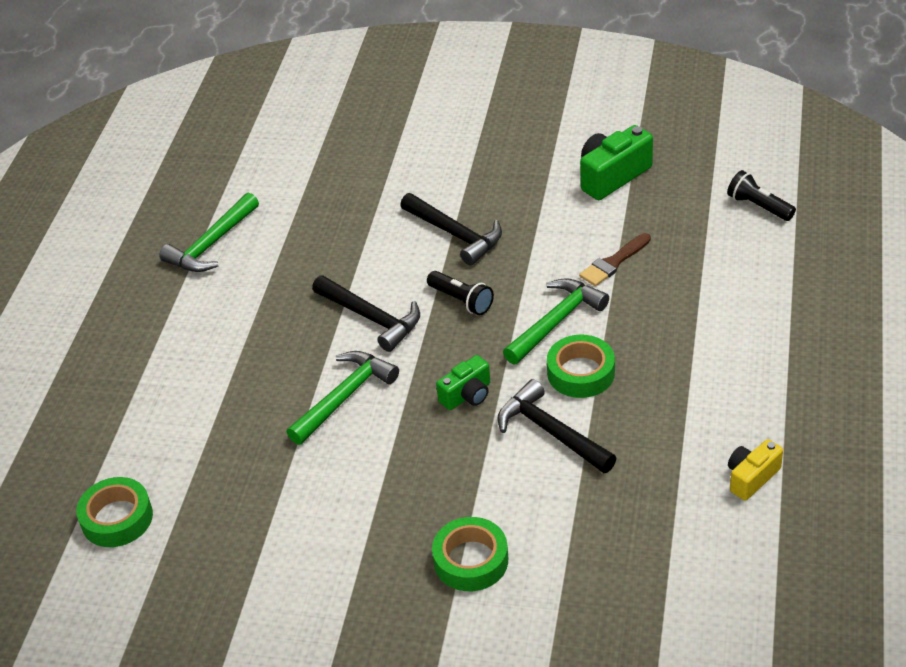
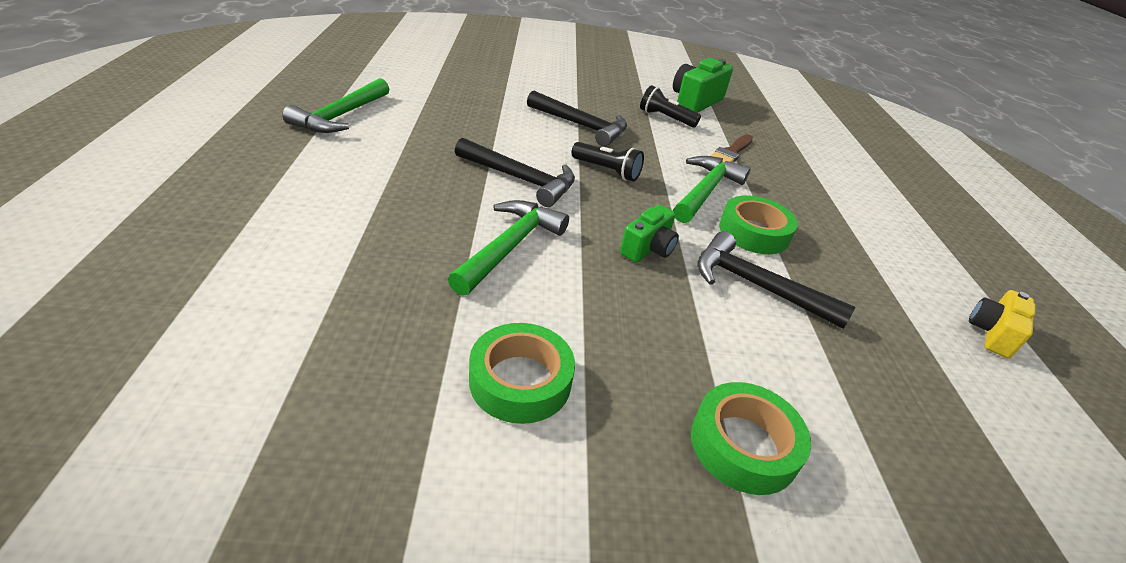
camera: 20 degrees left, 5 degrees down
green tape [76,477,153,547] -> green tape moved to [469,323,575,424]
black flashlight [727,170,796,221] -> black flashlight moved to [640,85,701,127]

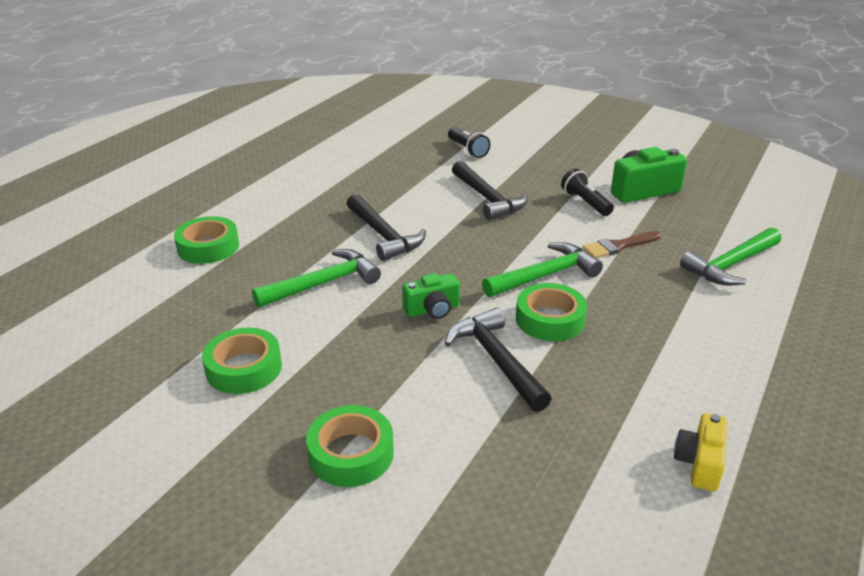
camera: 35 degrees right, 5 degrees down
green hammer [283,78,389,133] -> green hammer moved to [680,228,781,286]
black flashlight [571,142,644,181] -> black flashlight moved to [448,127,490,158]
yellow camera [969,290,1036,358] -> yellow camera turned 45 degrees counterclockwise [674,413,728,492]
none -> green tape [174,216,239,264]

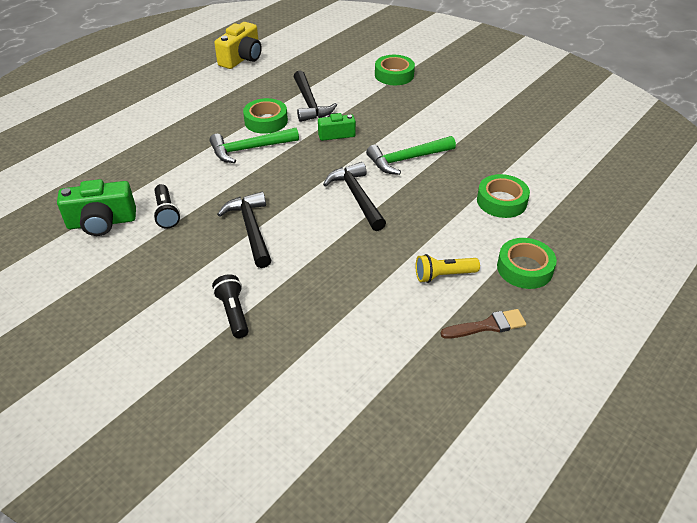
camera: 170 degrees left, 10 degrees up
green tape [202,327,282,394] -> green tape moved to [497,238,557,289]
brown brush [582,231,661,258] -> brown brush moved to [440,309,526,339]
yellow camera [674,413,728,492] -> yellow camera [214,22,262,69], size x1.60
green hammer [680,228,781,286] -> none
none -> yellow flashlight [416,254,480,283]

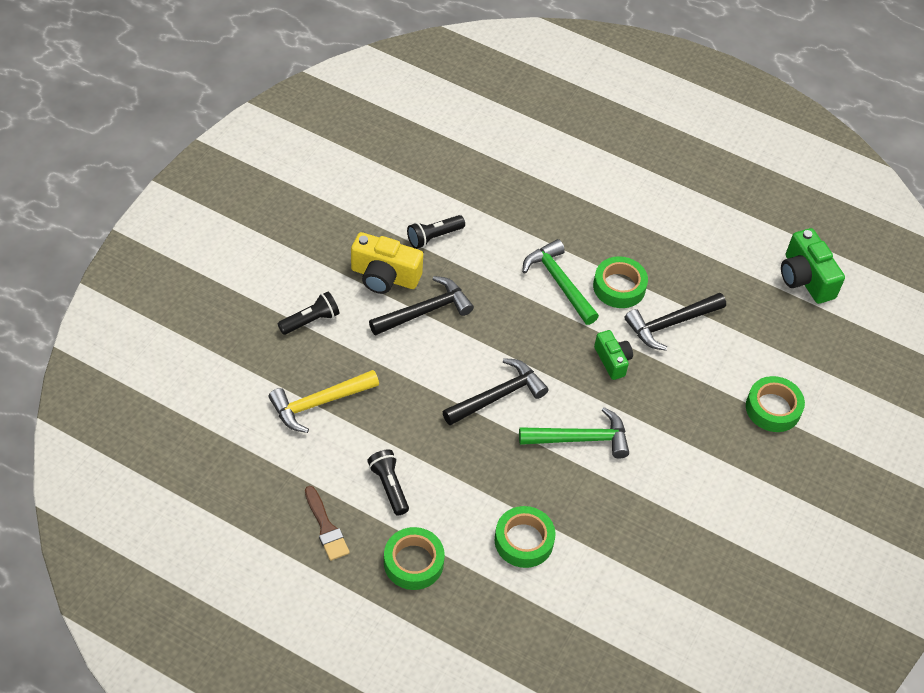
camera: 75 degrees right, 10 degrees up
green camera [57,179,136,236] -> green camera moved to [781,228,845,304]
yellow camera [214,22,262,69] -> yellow camera moved to [351,232,423,294]
green hammer [366,136,456,175] -> green hammer turned 120 degrees clockwise [519,407,629,458]
yellow flashlight [416,254,480,283] -> black flashlight [367,449,409,515]
none -> yellow hammer [269,370,379,433]

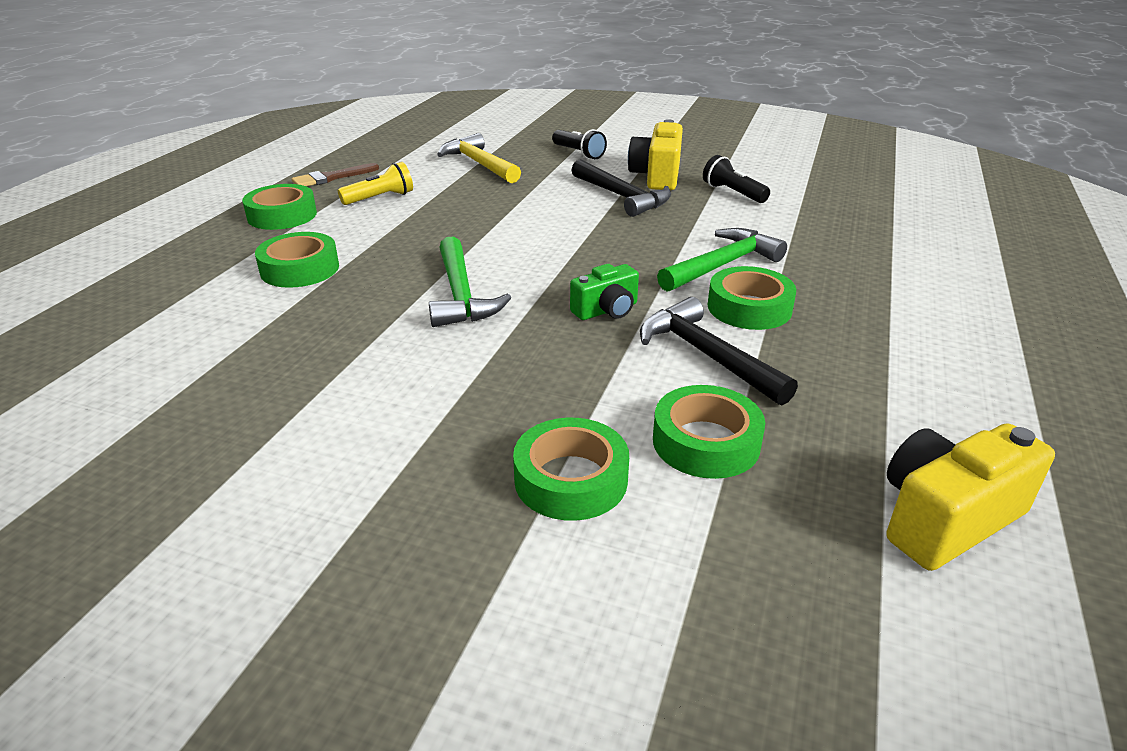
camera: 85 degrees right, 20 degrees down
black flashlight [367,449,409,515] -> yellow flashlight [338,162,413,205]
black hammer [443,358,548,426] -> none
green camera [781,228,845,304] -> yellow camera [887,423,1055,571]
none -> green tape [653,385,765,479]

